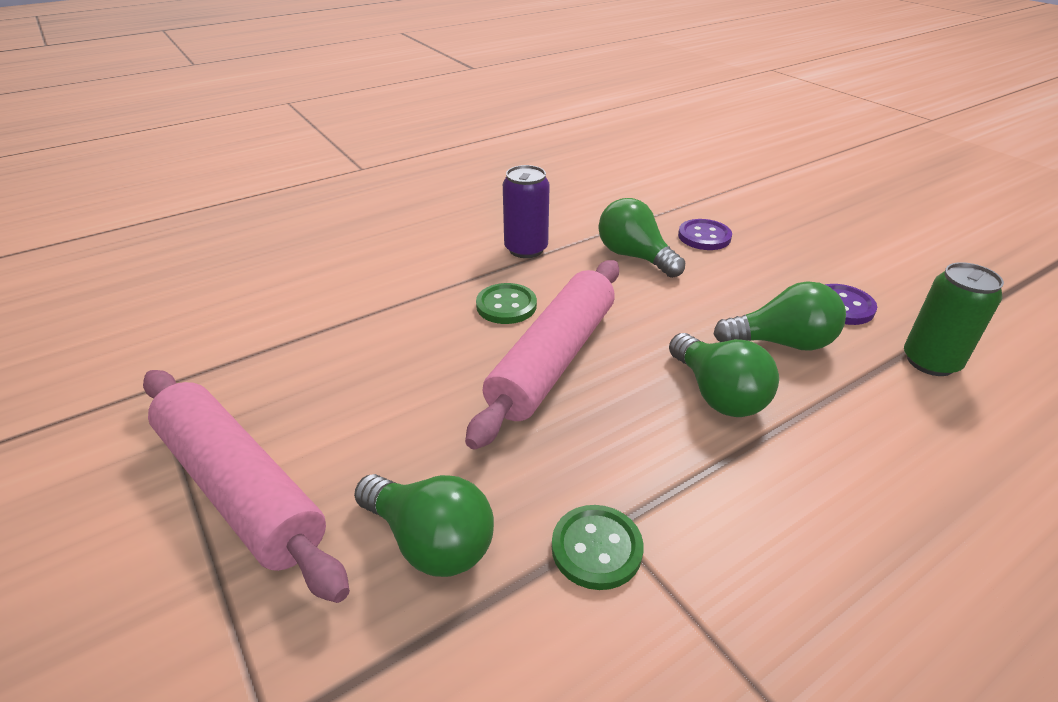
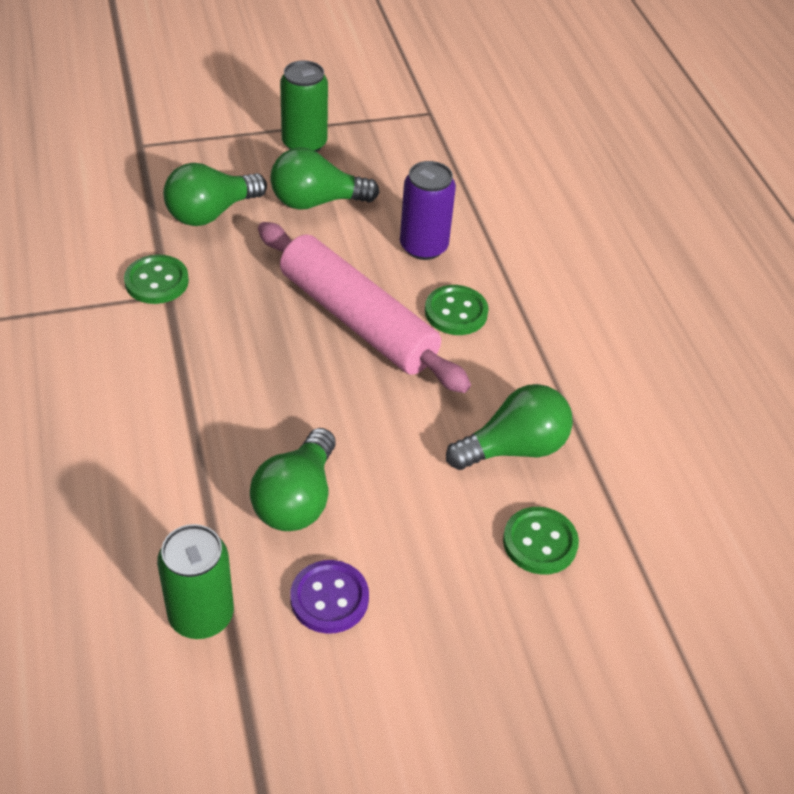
camera: 105 degrees right, 10 degrees up
pink rolling pin [143,370,350,603] -> green can [280,60,328,152]
purple can [503,165,550,258] -> purple can moved to [400,161,456,260]
green light bulb [669,333,779,417] -> green light bulb moved to [270,147,379,210]
purple button [678,219,732,250] -> green button [503,507,579,575]

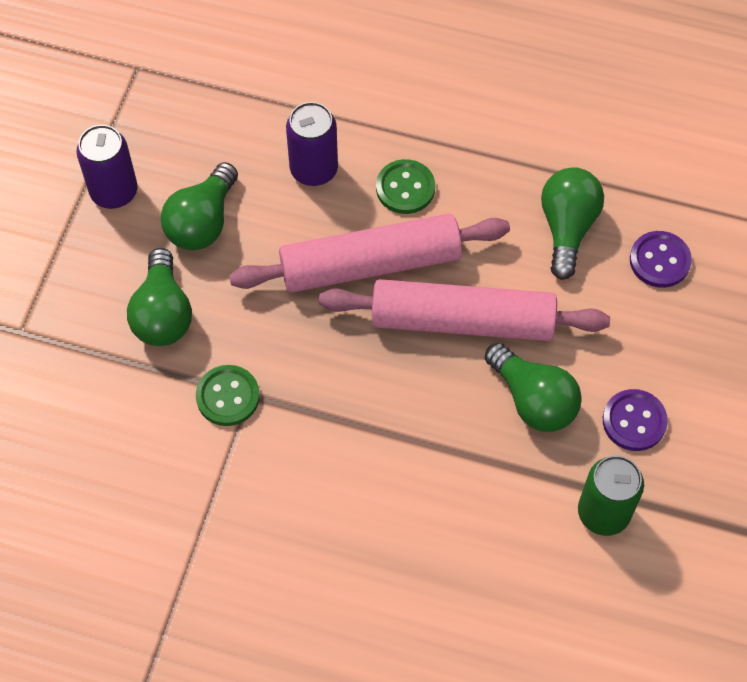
camera: 55 degrees left, 15 degrees up
green can [280,60,328,152] -> purple can [76,125,138,209]
green button [503,507,579,575] -> purple button [630,231,692,288]
none -> pink rolling pin [319,279,610,341]

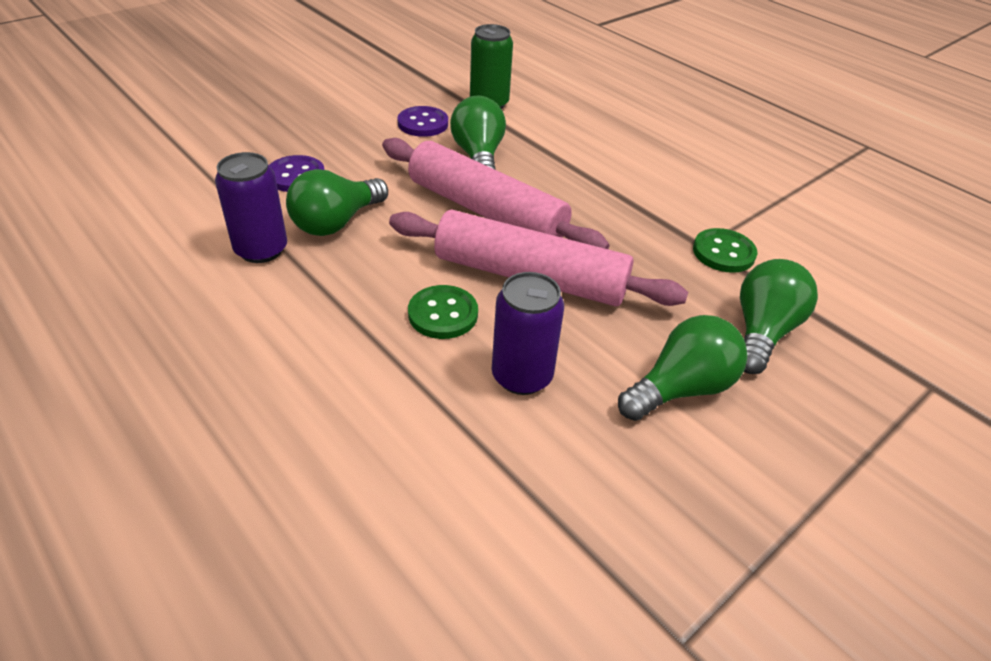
camera: 150 degrees left, 20 degrees down
purple can [76,125,138,209] -> purple can moved to [215,152,287,263]

